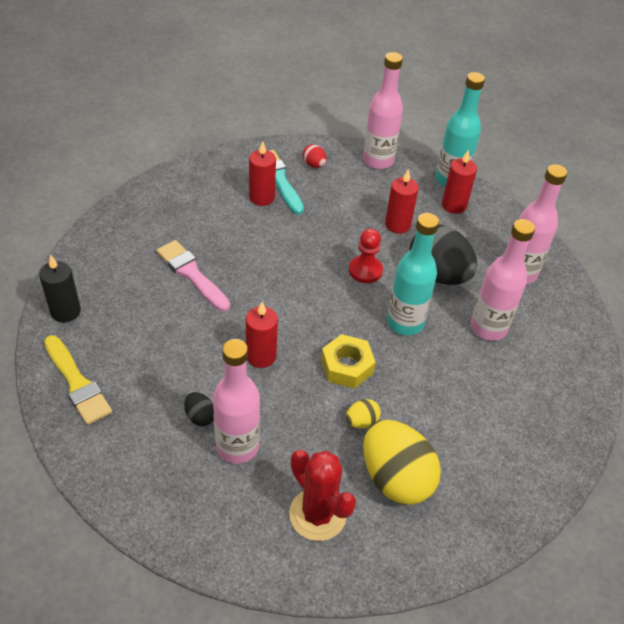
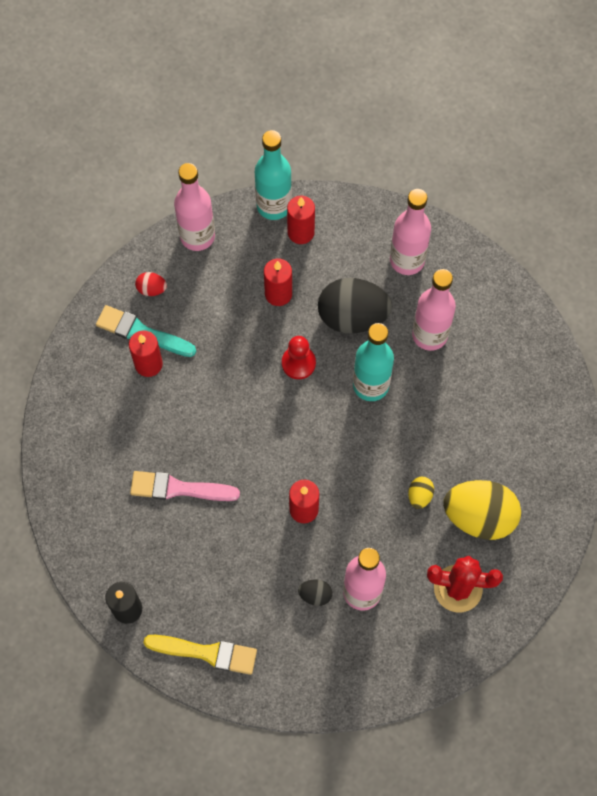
camera: 40 degrees left, 20 degrees up
yellow nut [321,334,376,389] -> none

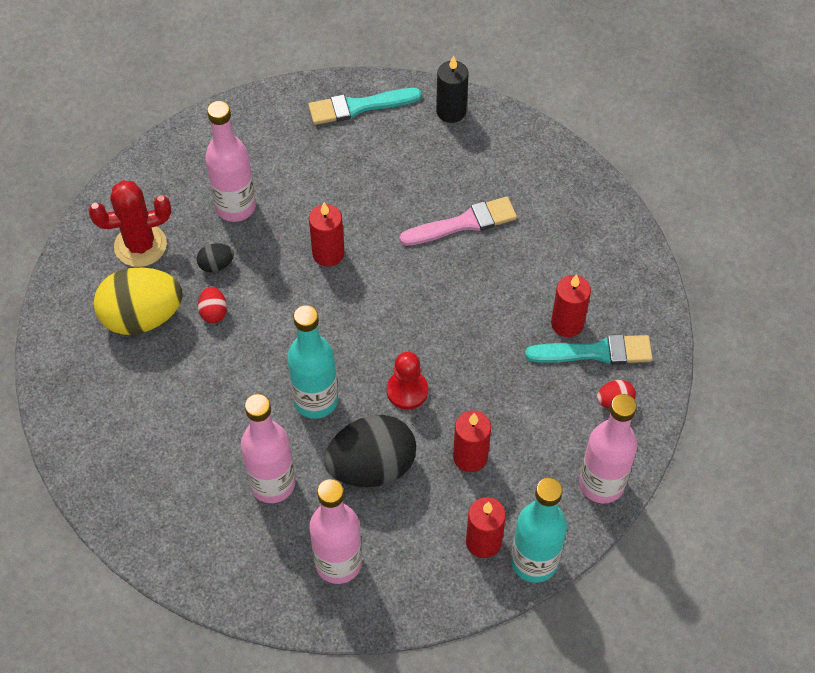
camera: 155 degrees right, 10 degrees down
yellow brush [143,635,257,675] -> turquoise brush [308,88,422,125]
black egg [298,579,332,606] -> black egg moved to [197,243,234,272]
yellow egg [408,477,434,509] -> red egg [198,286,227,323]

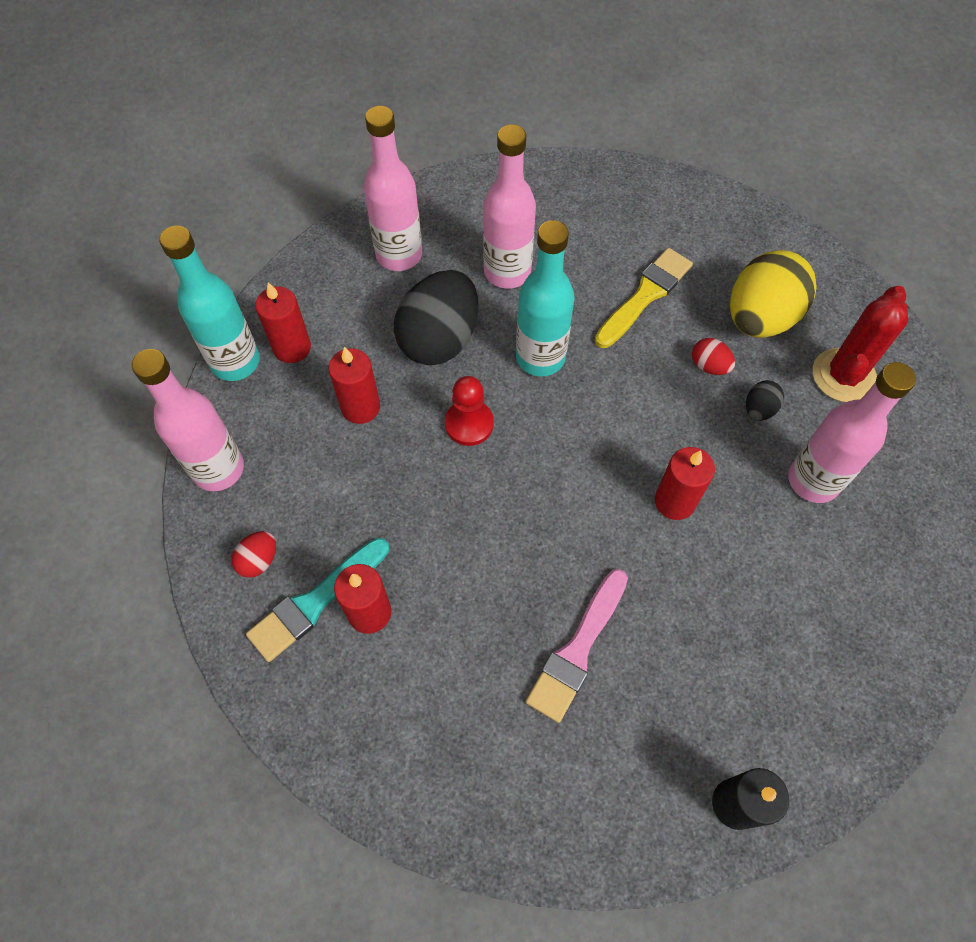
camera: 140 degrees right, 5 degrees up
turquoise brush [308,88,422,125] -> none
none -> yellow brush [595,248,693,348]

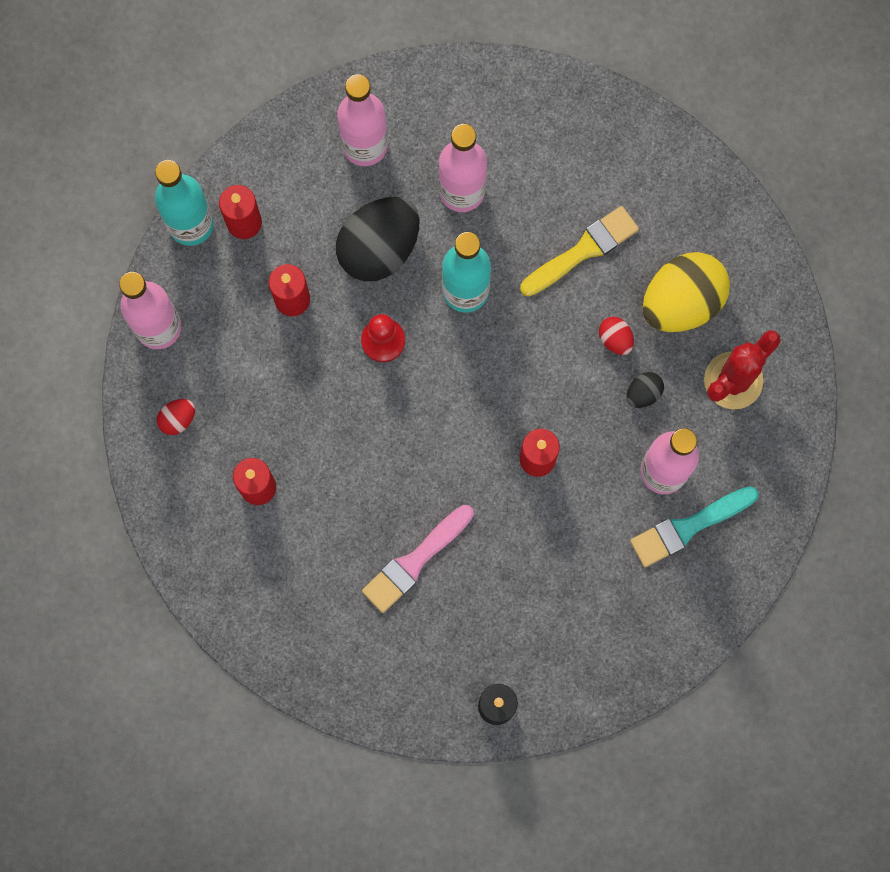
camera: 15 degrees right, 15 degrees up
turquoise brush [246,538,389,662] -> turquoise brush moved to [630,486,759,567]

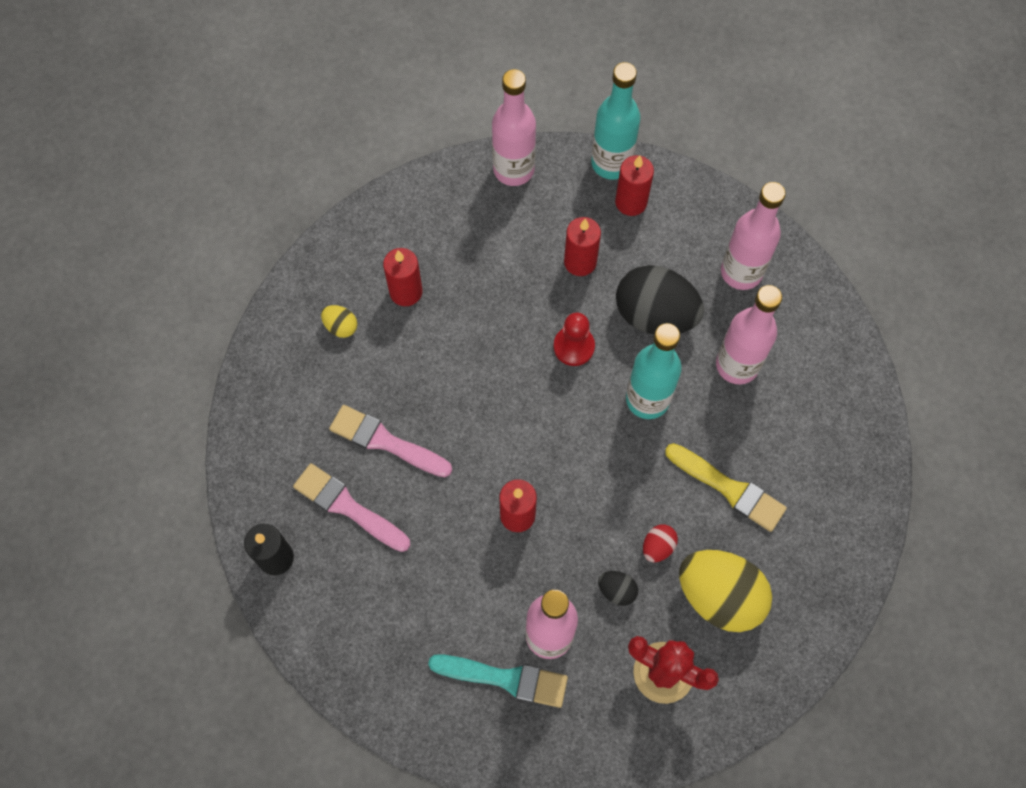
camera: 70 degrees right, 10 degrees down
red egg [157,399,195,435] -> none
turquoise brush [630,486,759,567] -> turquoise brush turned 150 degrees clockwise [428,654,568,708]
none -> pink brush [293,463,410,552]
none -> yellow egg [321,305,357,338]

